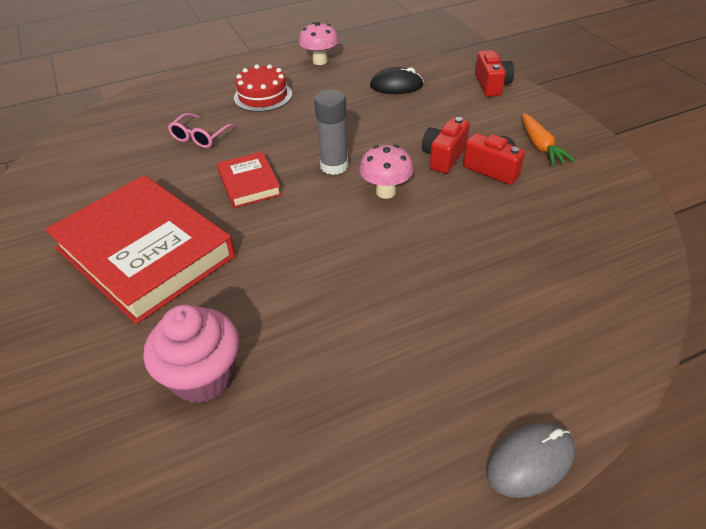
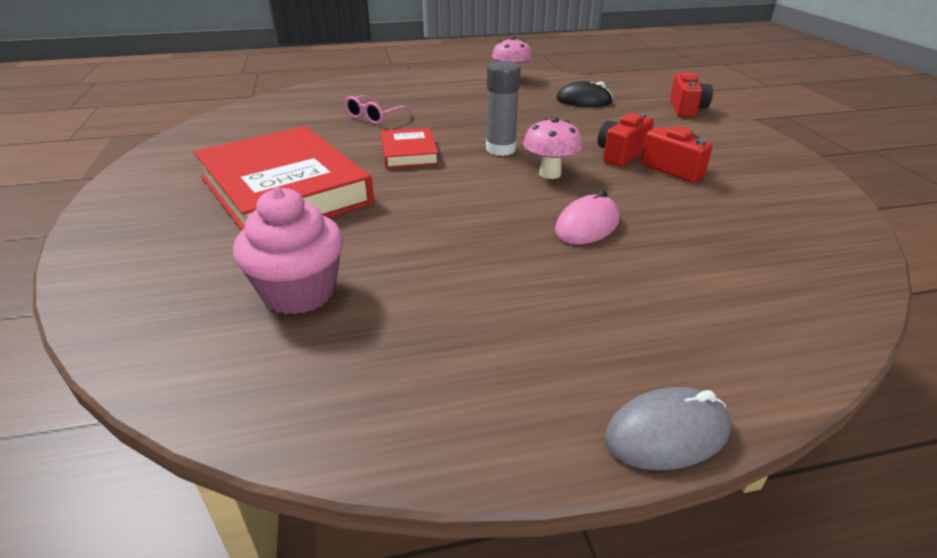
camera: 10 degrees right, 10 degrees down
red cake [234,64,292,112] -> none
orange carrot [522,113,576,166] -> none
none -> pink mouse [555,190,619,244]

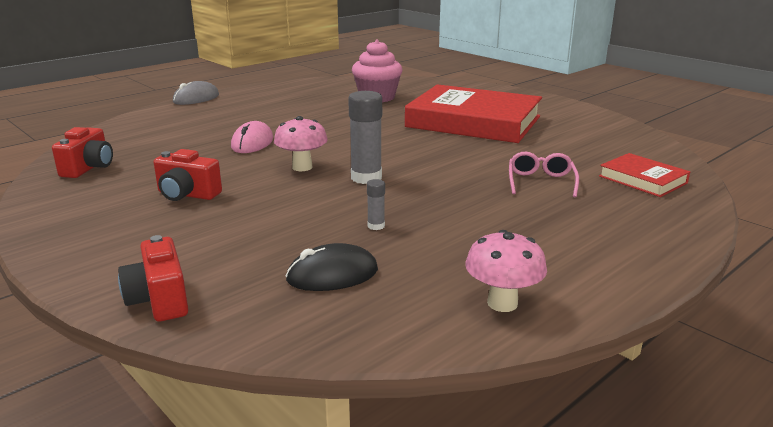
camera: 150 degrees right, 10 degrees down
red book [381,128,439,168] -> red book moved to [599,153,690,197]
red camera [598,113,654,167] -> red camera moved to [52,127,113,178]
none -> grey glue stick [367,179,385,230]

